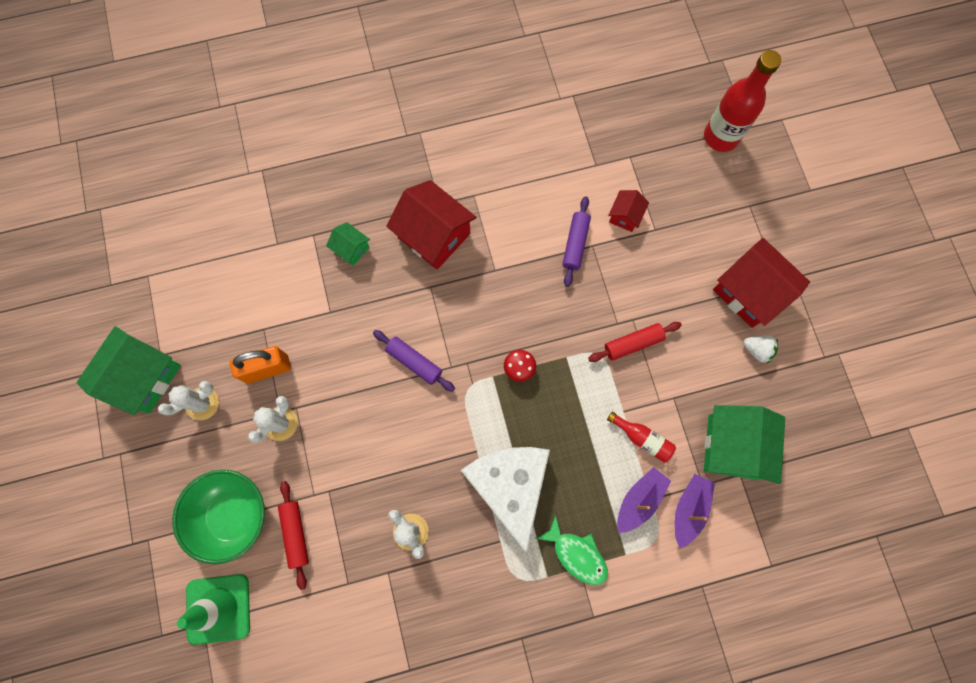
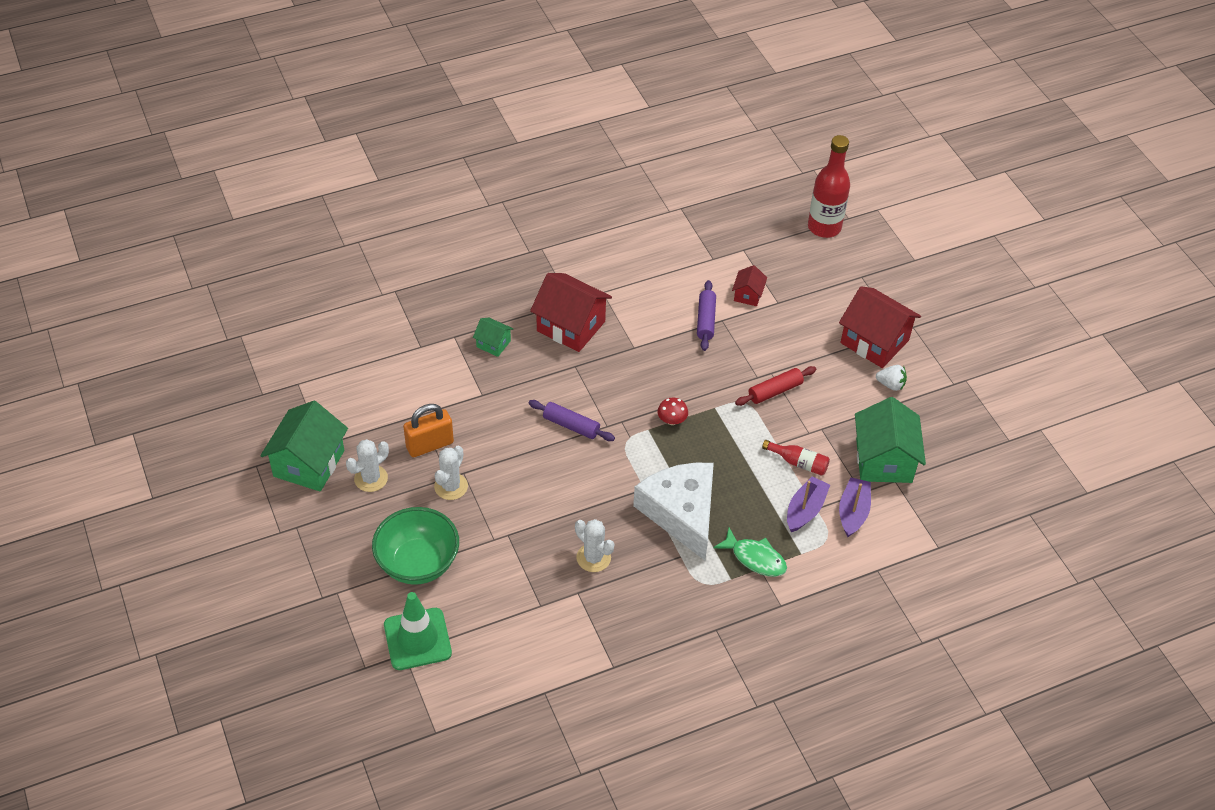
camera: 10 degrees left, 25 degrees down
red rolling pin [278,481,309,590] -> none

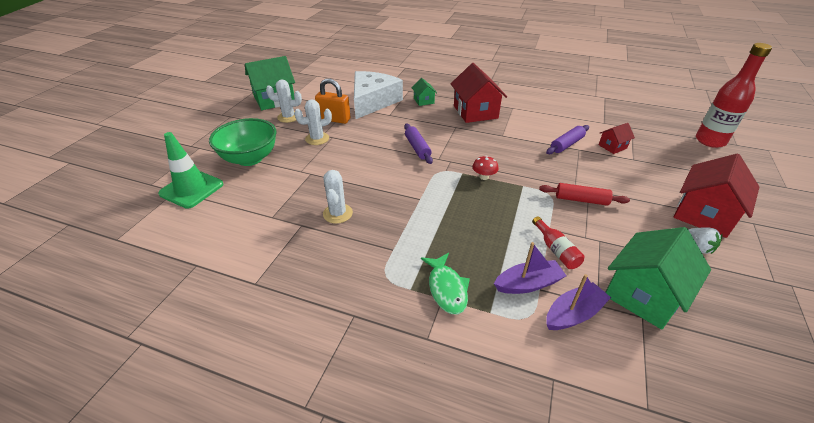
camera: 45 degrees right, 10 degrees down
white cheese [633,463,714,560] -> white cheese moved to [354,71,403,119]
red house [839,286,921,368] -> red house turned 45 degrees clockwise [674,154,759,238]

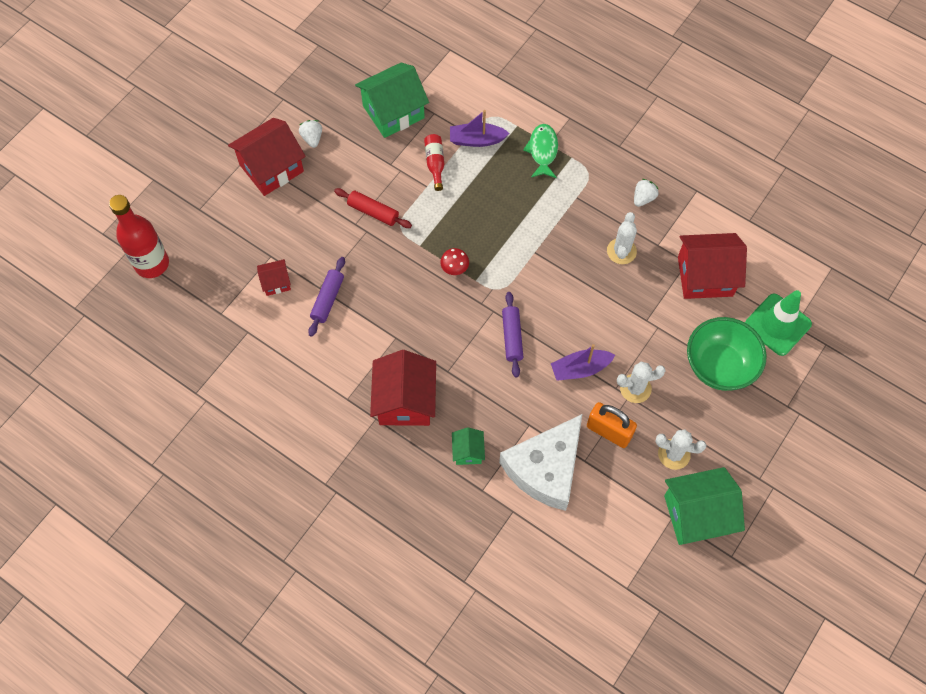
camera: 165 degrees left, 25 degrees up
purple rolling pin [546,125,589,154] -> purple rolling pin turned 45 degrees counterclockwise [308,257,345,337]
purple boat [547,274,611,330] -> purple boat moved to [551,344,615,381]
none -> white strawberry [634,179,659,207]
none -> red house [678,233,747,299]

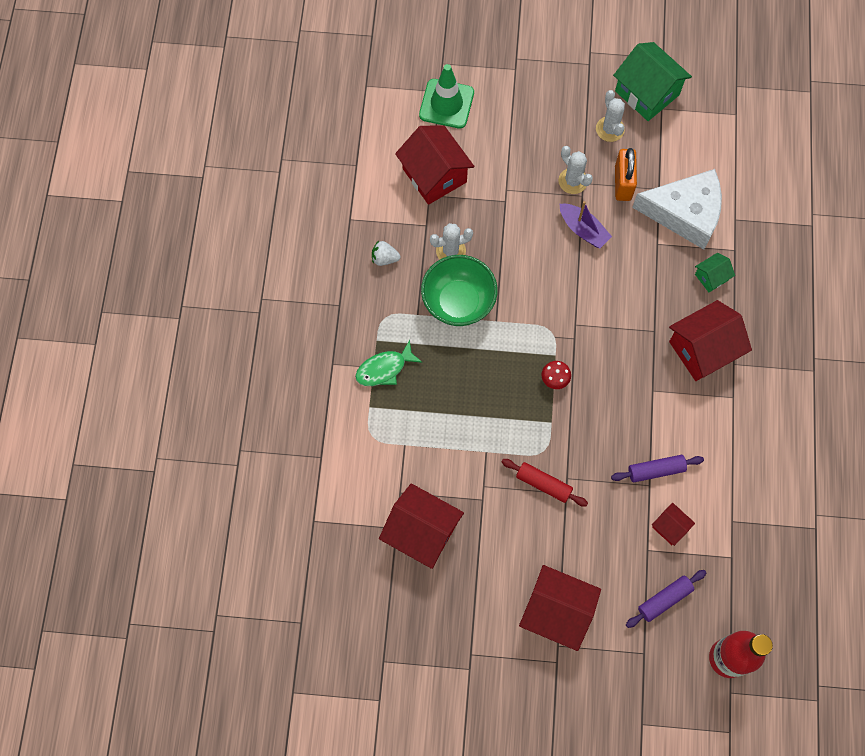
camera: 120 degrees left, 5 degrees up
white strawberry [299,120,322,148] -> none
red rolling pin [334,188,412,228] -> red rolling pin turned 60 degrees counterclockwise [502,459,588,507]
green house [355,63,429,138] -> red house [379,483,464,569]
red bottle [424,134,444,191] -> none
purple boat [450,110,510,147] -> none
purple rolling pin [502,292,523,378] -> purple rolling pin moved to [626,570,707,628]
green bowl [687,317,767,391] -> green bowl moved to [421,255,498,326]

